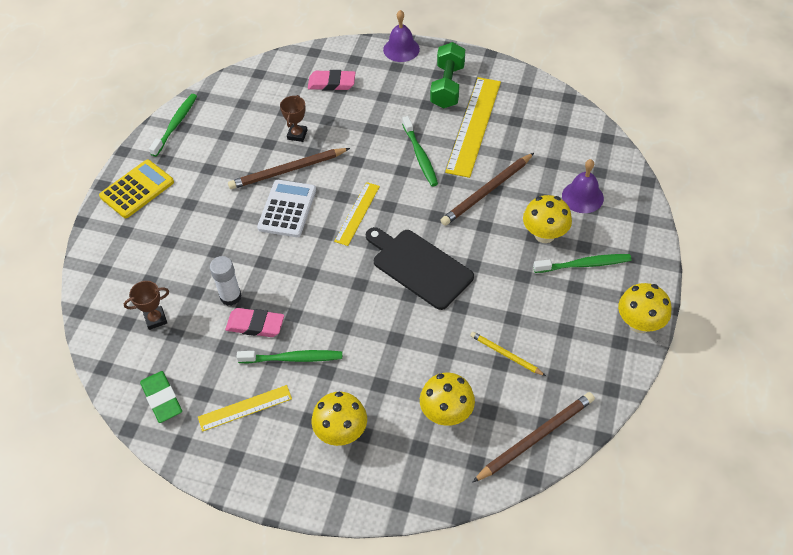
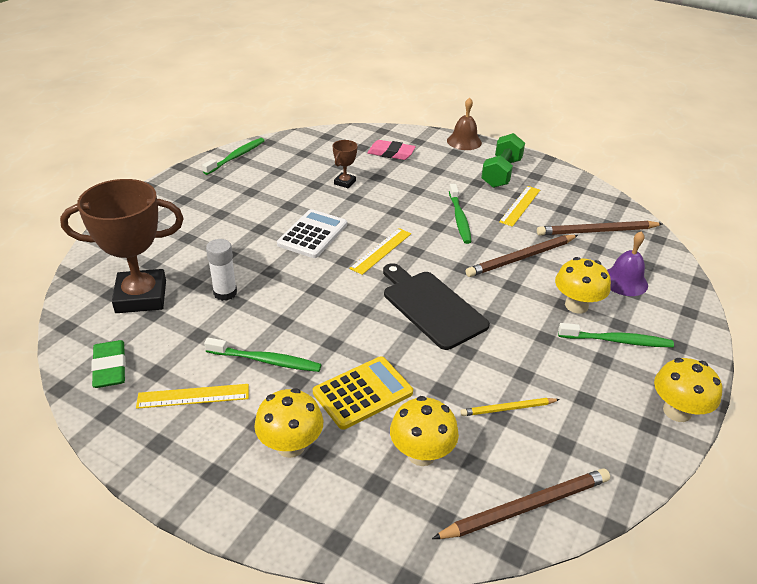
camera: 10 degrees right, 15 degrees down
yellow calculator [99,160,174,218] -> yellow calculator moved to [313,356,413,430]
brown trophy [124,281,169,330] -> brown trophy [60,179,184,313], size x2.24
pink eraser [225,308,284,337] -> none
brown pencil [228,148,350,189] -> brown pencil moved to [537,221,662,236]
purple bell [383,10,420,62] -> brown bell [447,98,482,150]
yellow ruler [445,77,501,178] -> yellow ruler [499,186,540,227], size x0.56
yellow pencil [470,332,546,376] -> yellow pencil turned 60 degrees counterclockwise [461,398,560,416]

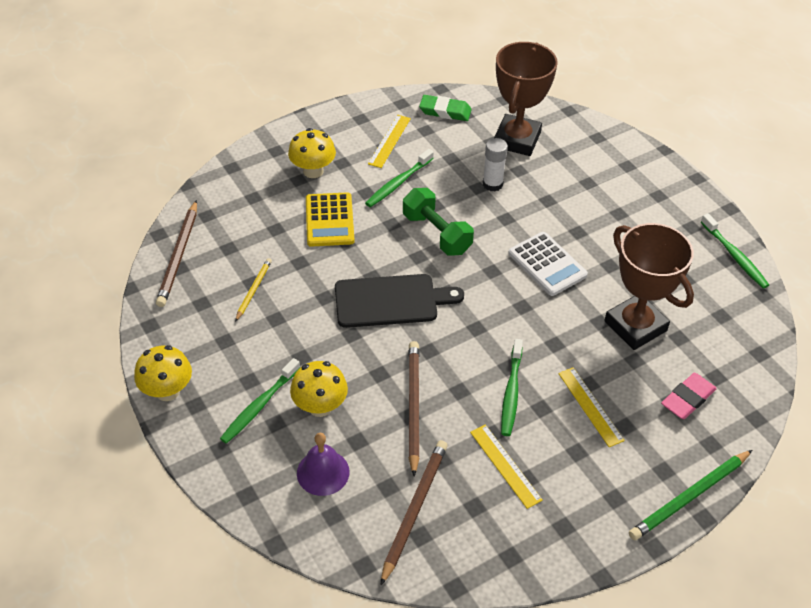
camera: 120 degrees right, 10 degrees up
brown trophy [332,140,358,188] -> brown trophy [604,223,694,350], size x2.24
yellow ruler [349,228,411,275] -> yellow ruler moved to [558,367,625,447]
yellow mushroom [390,396,459,466] -> none
brown bell [447,98,482,150] -> green pencil [629,450,752,540]
green toothbrush [449,184,471,244] -> green toothbrush turned 105 degrees counterclockwise [501,339,523,436]
green dumbbell [481,133,525,188] -> green dumbbell moved to [403,188,474,256]

